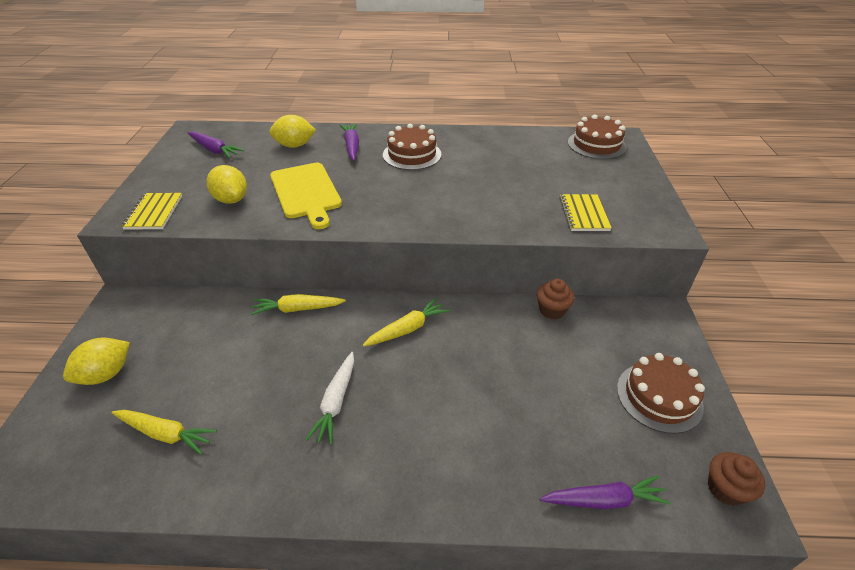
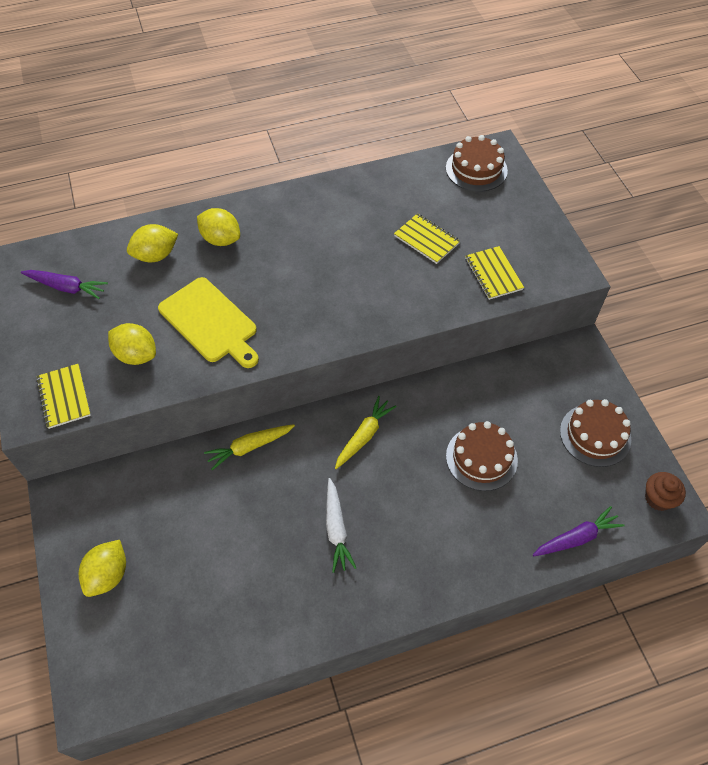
camera: 20 degrees left, 15 degrees up
yellow carrot [112,410,217,455] -> none
purple carrot [340,123,359,161] -> yellow lemon [197,208,240,246]
brown cake [383,124,442,170] -> brown cake moved to [446,421,518,491]
brown cupcake [537,279,574,319] -> none
none -> yellow notebook [394,213,460,264]

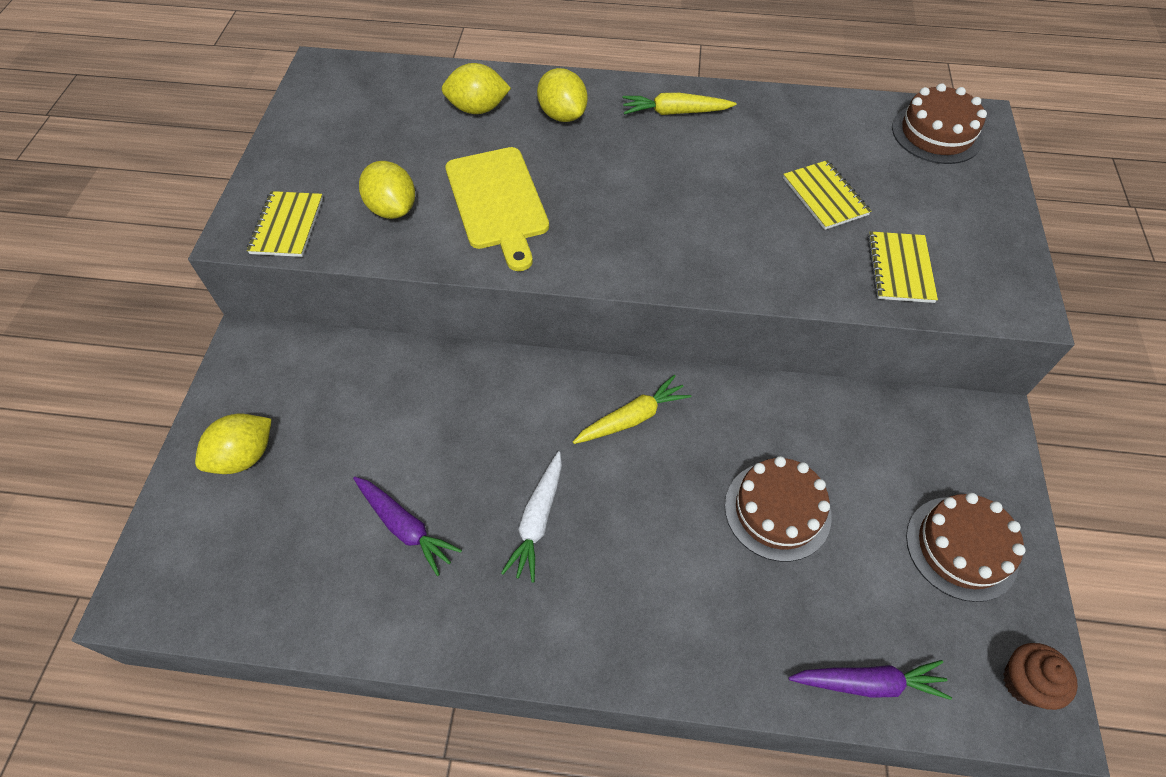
camera: 25 degrees right, 0 degrees up
purple carrot [21,270,108,299] -> purple carrot moved to [353,477,462,576]
yellow carrot [204,424,295,470] -> yellow carrot moved to [622,93,737,115]

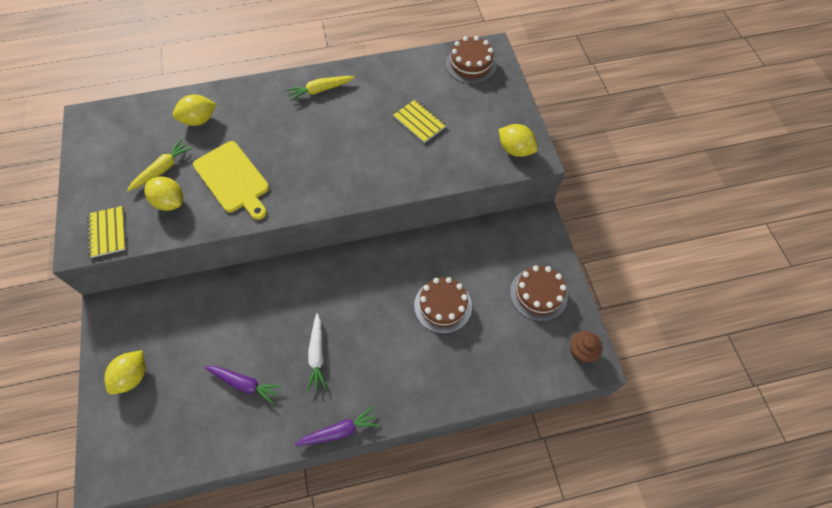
camera: 20 degrees left, 5 degrees up
yellow lemon [537,68,588,122] -> yellow lemon moved to [499,124,537,157]
yellow carrot [573,375,691,444] -> yellow carrot moved to [127,139,193,192]
purple carrot [788,660,952,700] -> purple carrot moved to [295,407,379,446]
yellow notebook [867,231,938,303] -> none

